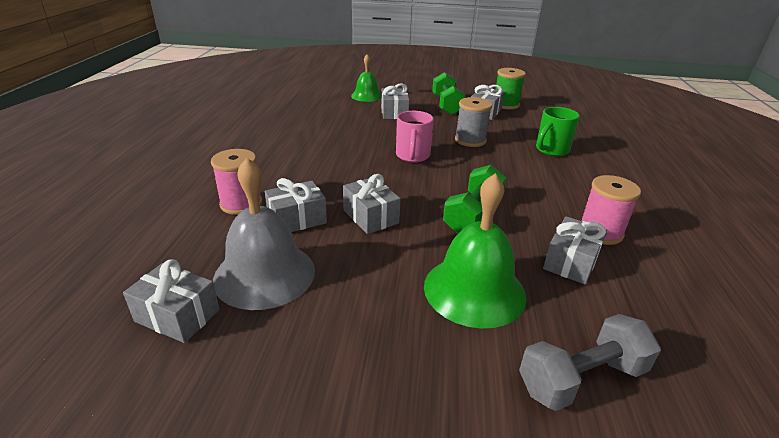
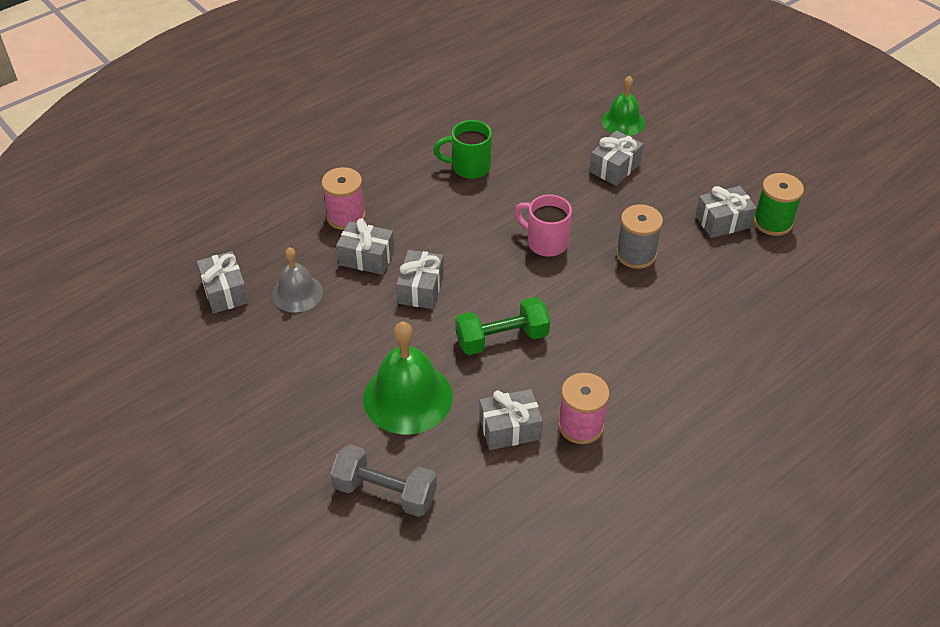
camera: 45 degrees right, 15 degrees up
grey bell [213,158,315,310] -> grey bell [272,247,323,312], size x0.61
pink mug [396,111,434,162] -> pink mug turned 75 degrees clockwise [514,195,572,257]
green dumbbell [432,72,466,115] -> none
green mug [536,107,580,156] -> green mug moved to [433,120,492,179]

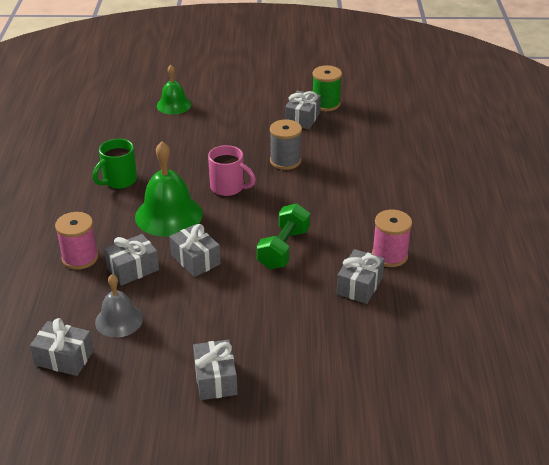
camera: 50 degrees left, 10 degrees down
grey dumbbell [330,444,437,517] -> none
green bell [363,321,453,434] -> green bell moved to [135,141,203,237]
pink mug [514,195,572,257] -> pink mug turned 135 degrees counterclockwise [208,145,256,196]
grey gift [590,130,643,186] -> grey gift moved to [193,340,238,400]

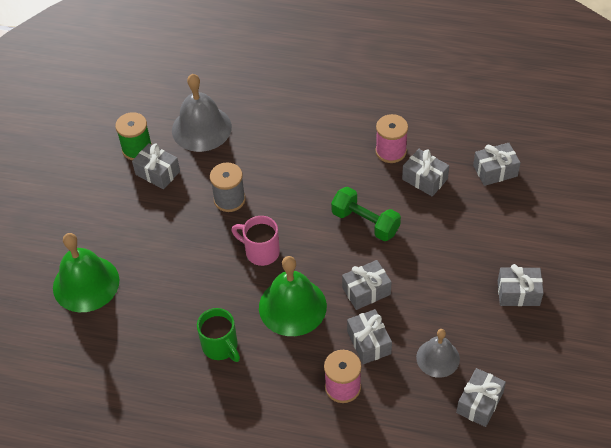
camera: 75 degrees left, 15 degrees up
green bell [157,65,192,114] -> green bell [53,233,119,312], size x1.63
pink mug [208,145,256,196] -> pink mug turned 105 degrees counterclockwise [231,216,280,266]
none -> grey bell [172,74,232,152]
none -> grey gift [473,143,521,186]

